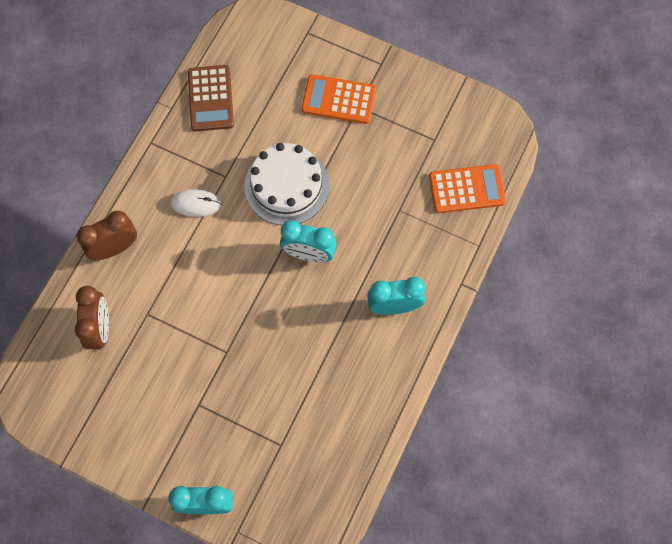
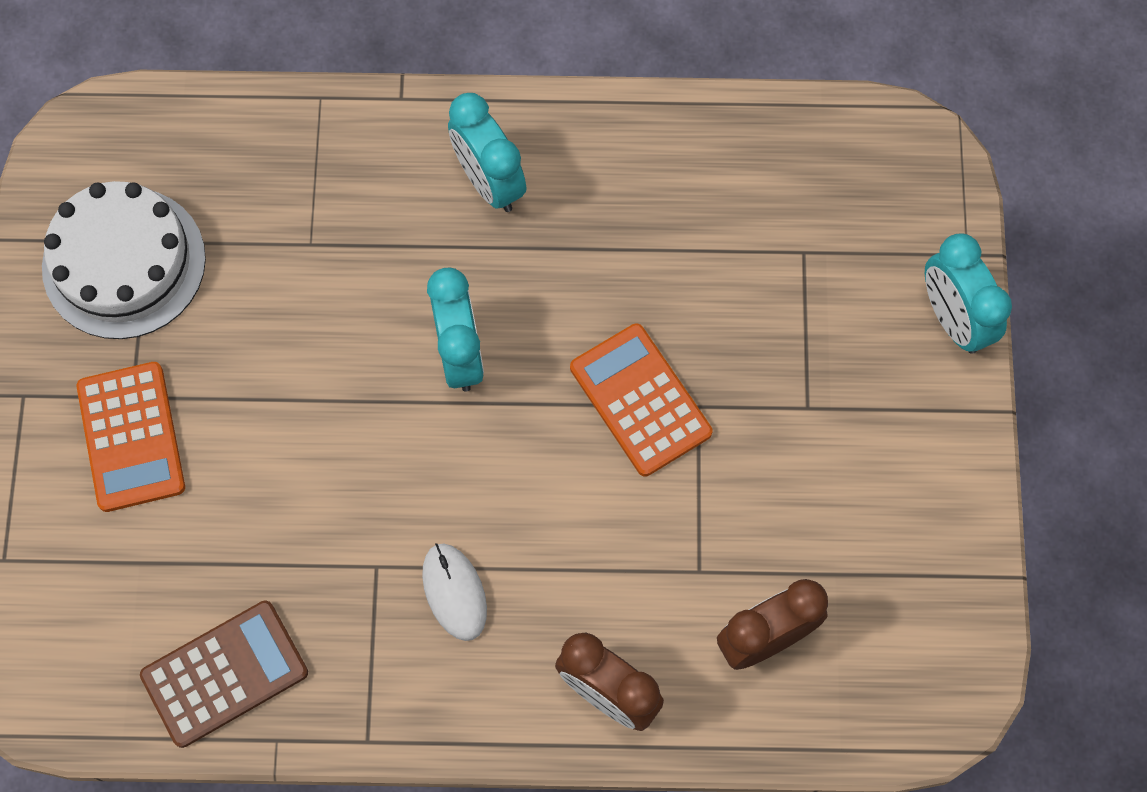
camera: 115 degrees left, 0 degrees up
white cake [244,143,329,225] -> white cake moved to [42,181,206,339]
orange calculator [429,164,506,213] -> orange calculator moved to [570,324,712,477]

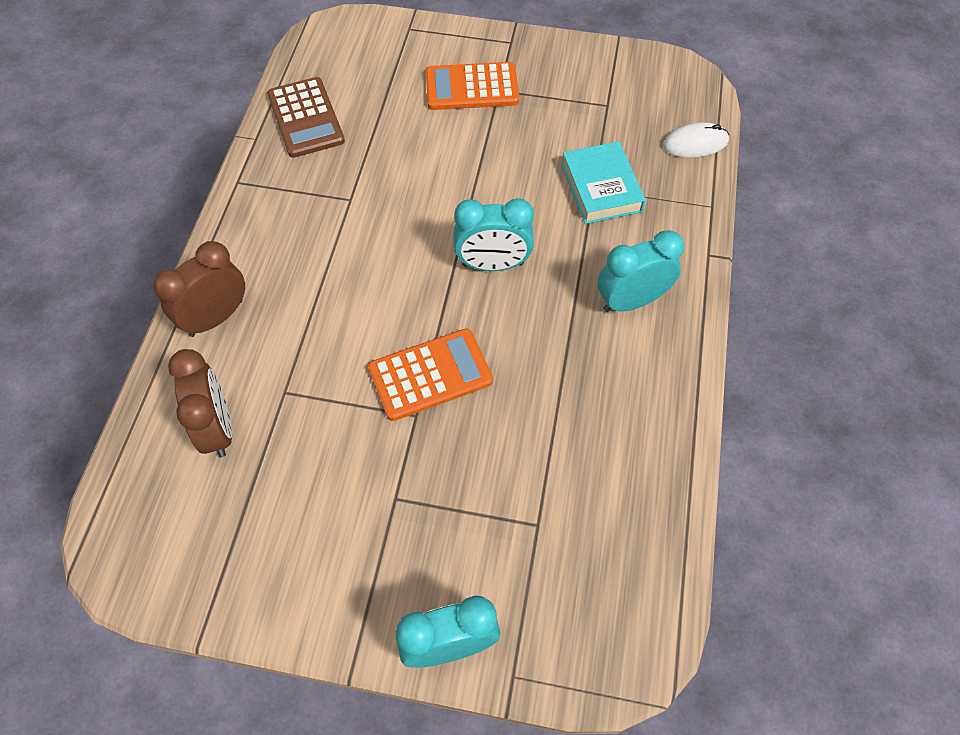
camera: 100 degrees right, 10 degrees down
white cake [42,181,206,339] -> none
white mouse [422,543,487,641] -> white mouse moved to [663,122,729,158]
none -> turquoise book [562,141,646,224]

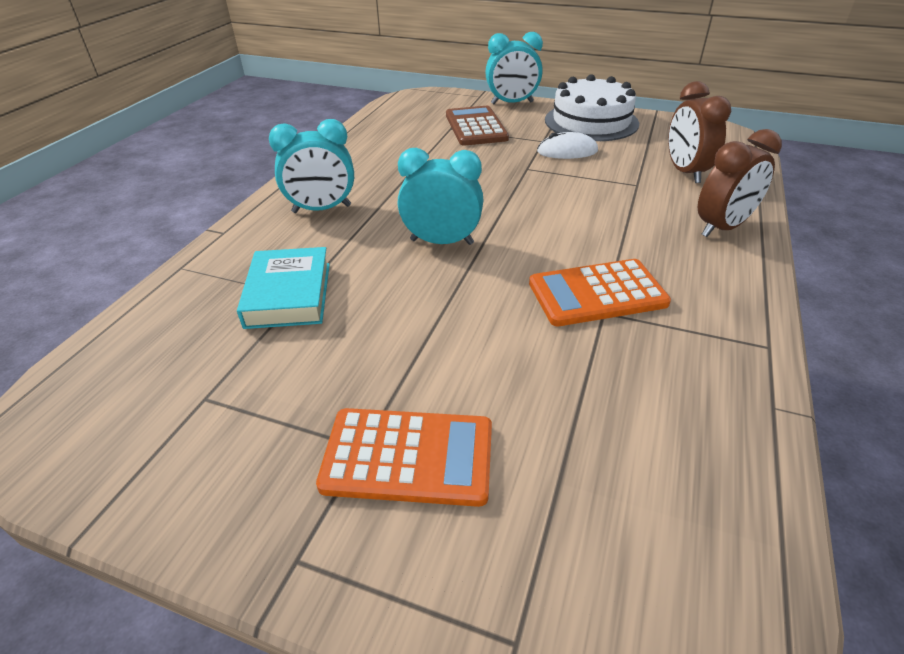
camera: 170 degrees left, 20 degrees down
brown calculator [267,77,345,158] -> brown calculator moved to [446,106,509,146]
orange calculator [368,329,493,421] -> orange calculator moved to [529,259,671,326]
white mouse [663,122,729,158] -> white mouse moved to [537,132,598,159]
none -> white cake [545,74,639,141]

